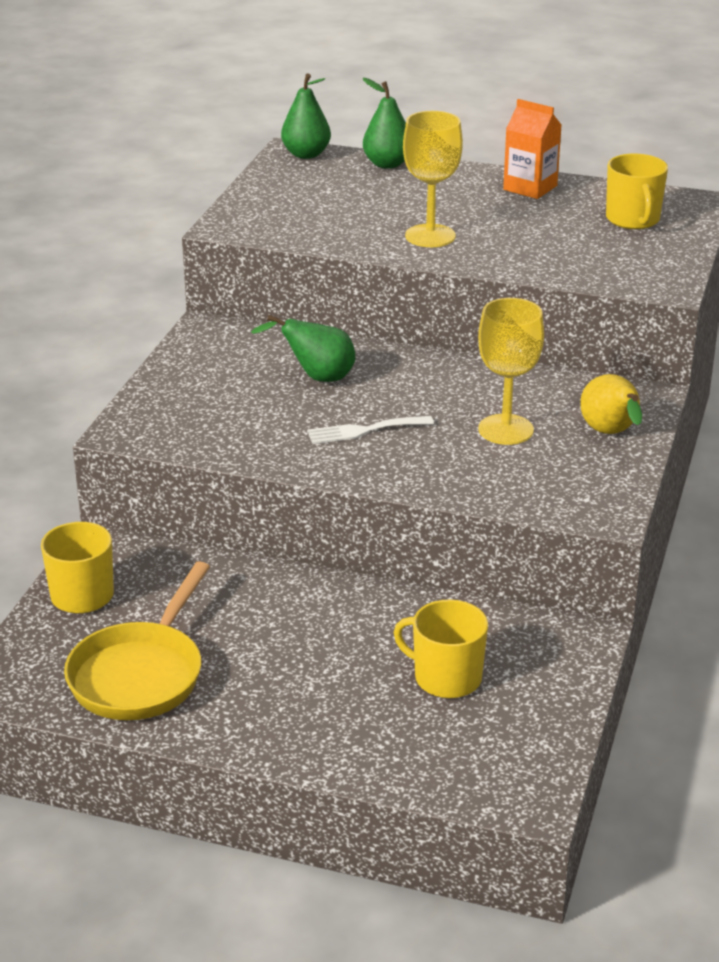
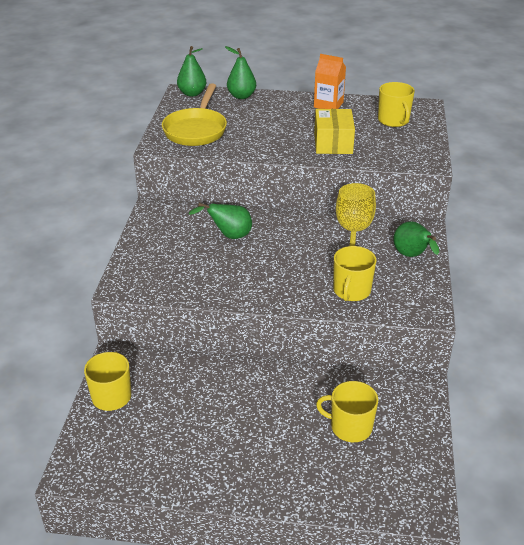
camera: 10 degrees left, 5 degrees up
yellow pan [64,561,210,720] -> yellow pan moved to [162,83,227,146]
white fork [307,416,434,444] -> none
yellow goblet [403,111,463,247] -> none
yellow pear [580,374,642,434] -> green pear [394,221,439,257]
none -> yellow box [314,109,355,154]
none -> yellow mug [333,246,377,301]

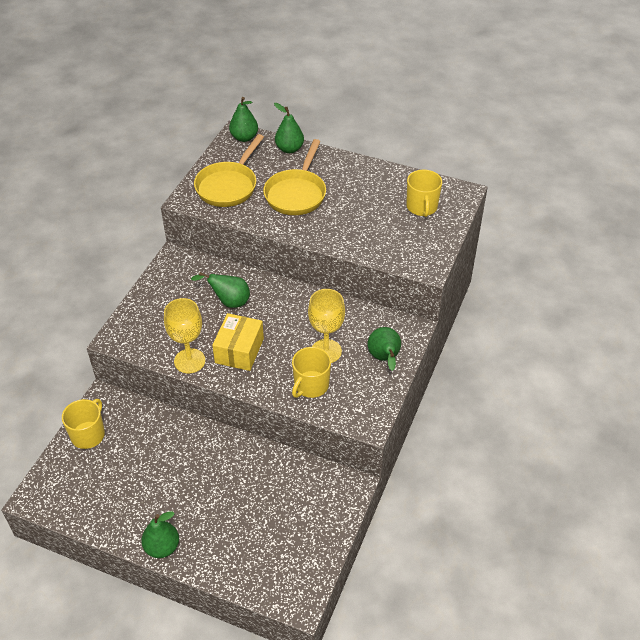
camera: 15 degrees right, 10 degrees up
orange carton [314,54,346,109] -> none
yellow box [314,109,355,154] -> yellow box moved to [212,313,264,371]
yellow mug [316,381,378,442] -> none
none -> green pear [141,511,179,558]
none -> yellow goblet [164,298,205,374]
none -> yellow pan [263,139,326,215]

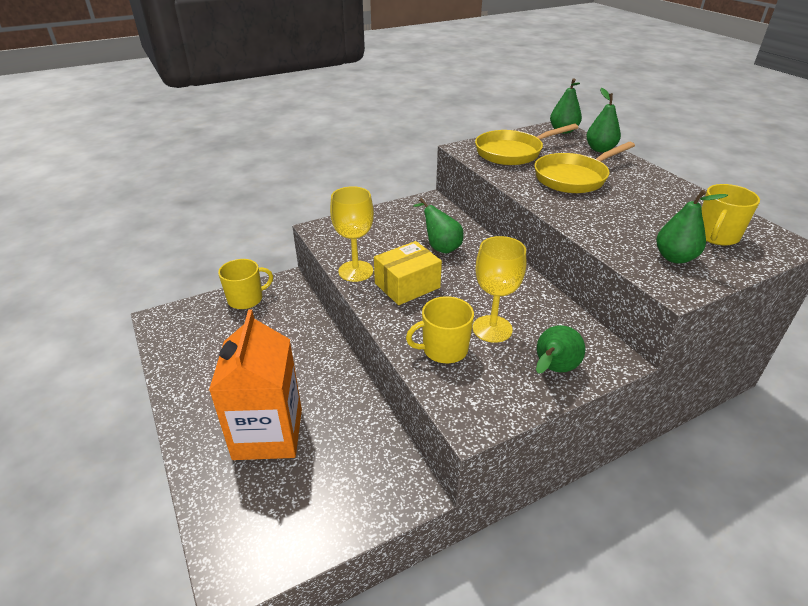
camera: 40 degrees right, 10 degrees down
green pear [141,511,179,558] -> green pear moved to [656,190,728,264]
none -> orange carton [209,309,302,460]

